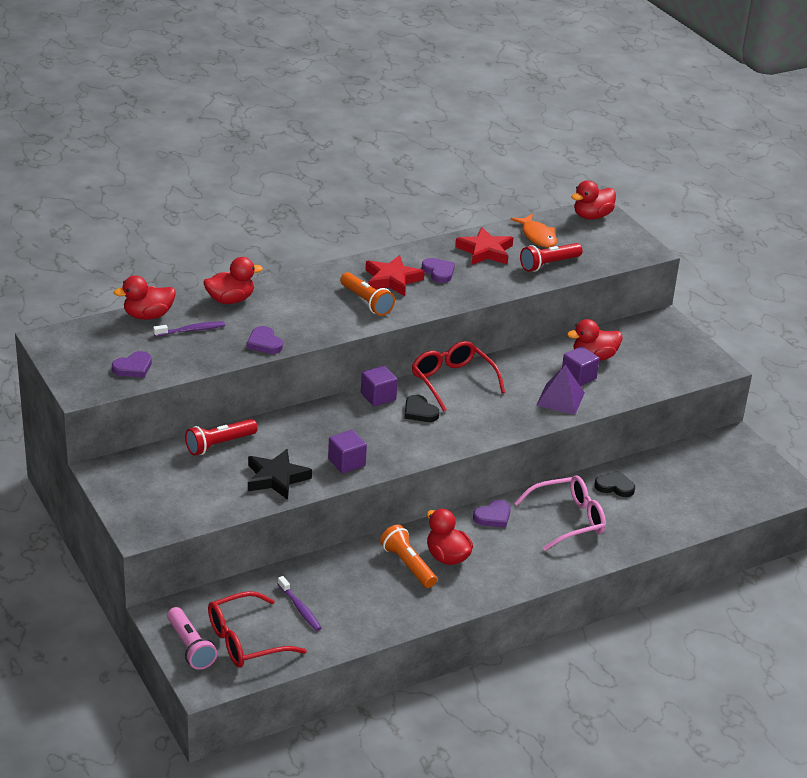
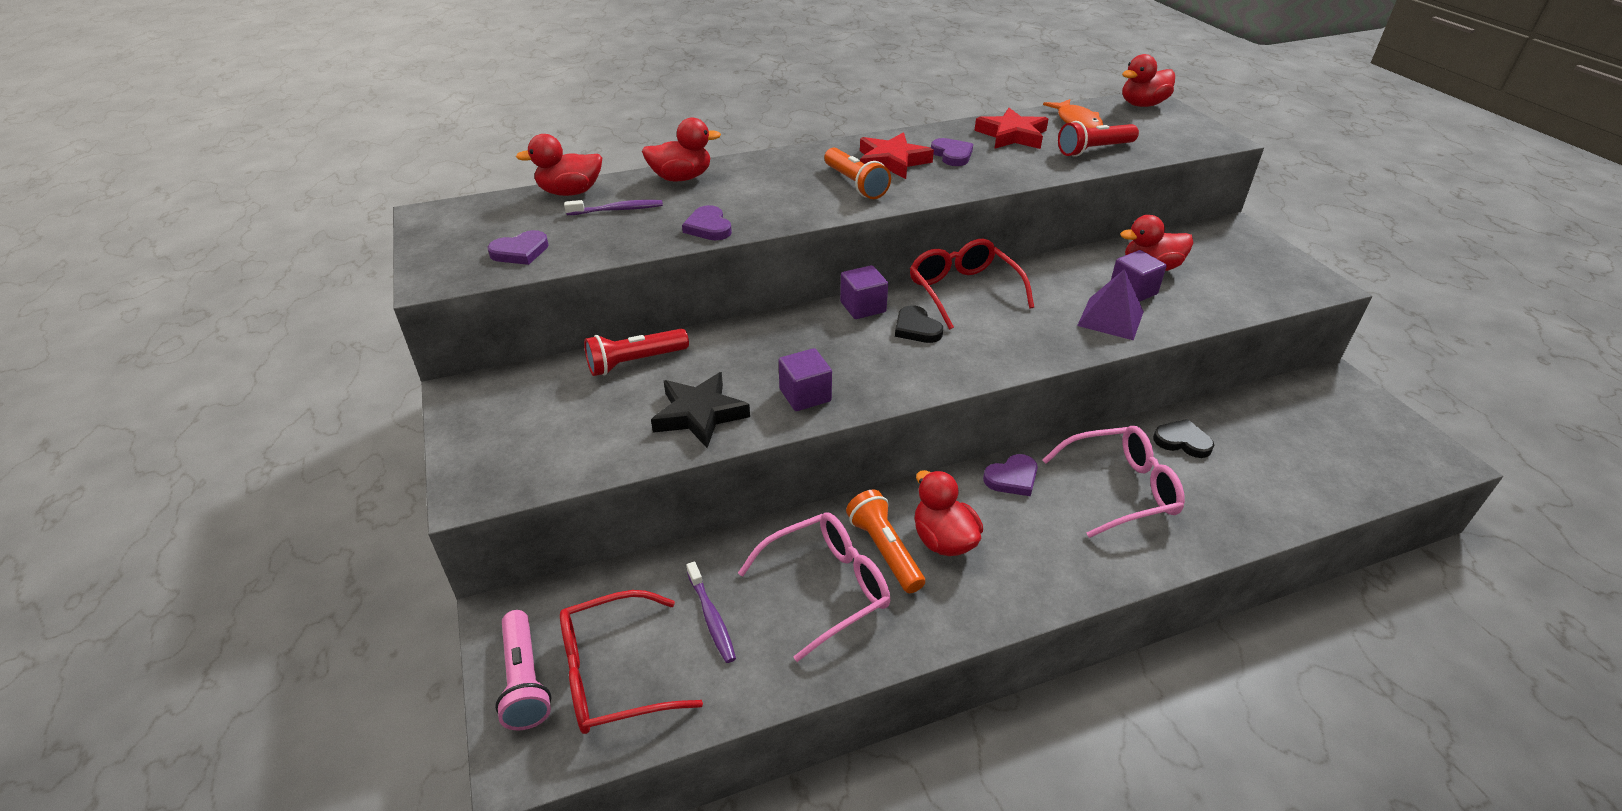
camera: 10 degrees right, 5 degrees up
none -> pink glasses [738,512,890,662]

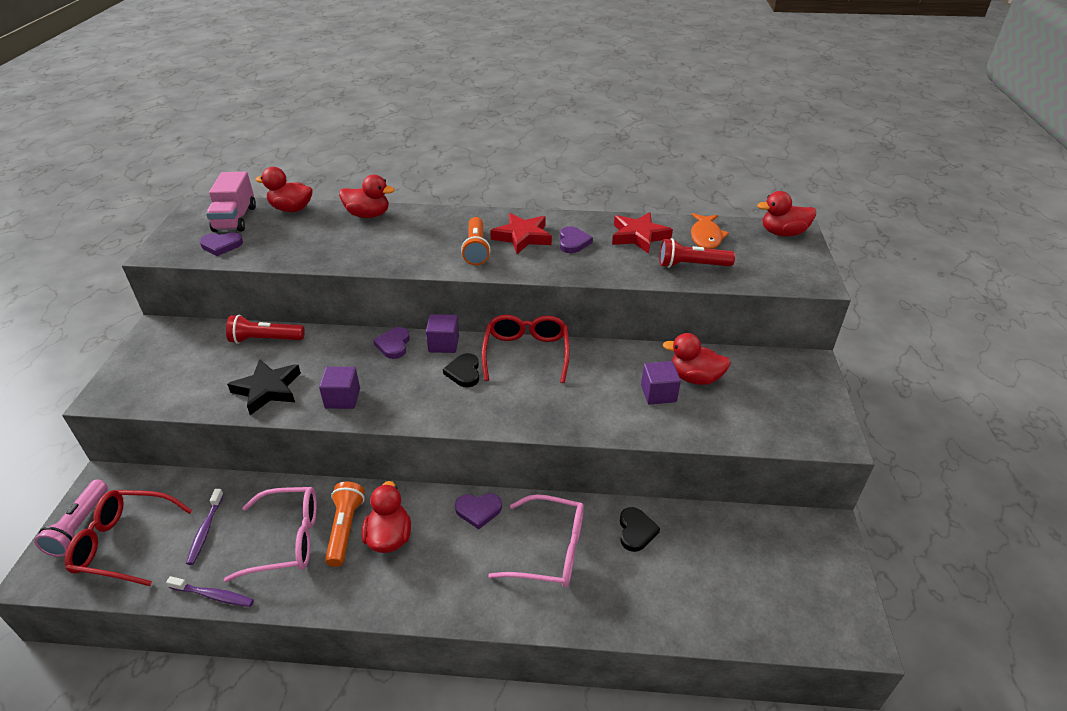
camera: 25 degrees right, 0 degrees up
purple toothbrush [564,200,663,215] -> purple toothbrush moved to [166,576,254,607]
purple heart [682,205,732,240] -> purple heart moved to [373,327,410,359]
purple pyramid [1077,269,1144,340] -> none
black heart [1153,419,1214,458] -> black heart turned 45 degrees clockwise [620,507,660,552]
none -> pink truck [206,172,256,232]

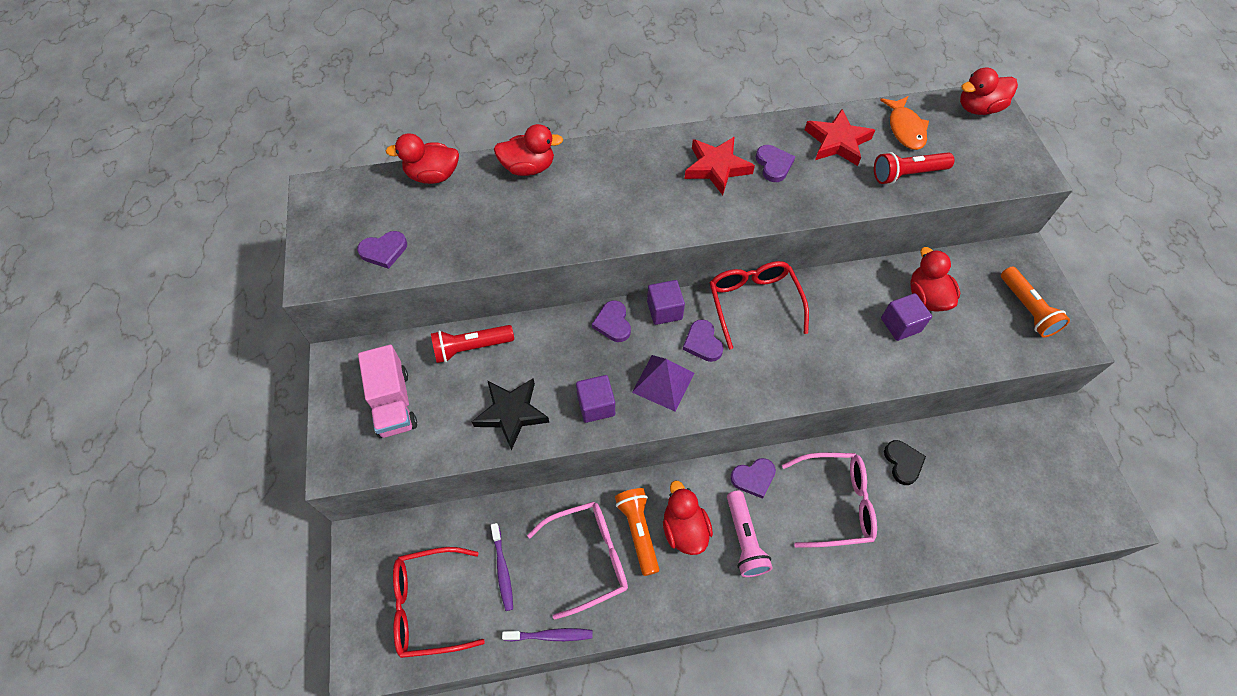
camera: 15 degrees left, 20 degrees up
pink flashlight [34,480,108,557] -> pink flashlight moved to [727,490,773,577]
pink truck [206,172,256,232] -> pink truck moved to [358,345,417,438]
black heart [443,353,479,387] -> purple heart [683,319,723,362]
orange flashlight [461,217,491,265] -> orange flashlight moved to [1001,267,1070,337]
red duck [663,333,731,385] -> red duck turned 75 degrees clockwise [910,247,960,312]
none -> purple pyramid [632,355,694,412]

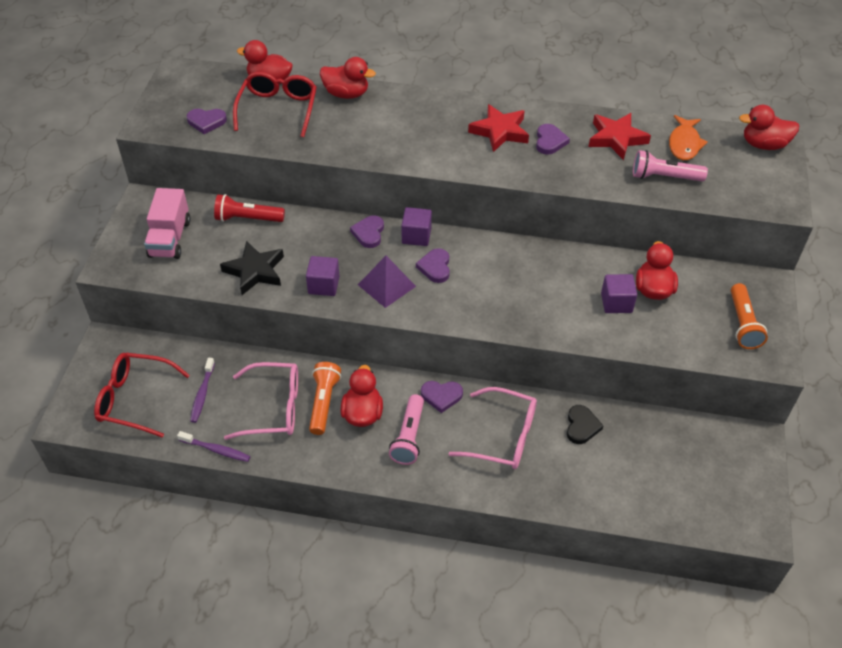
camera: 20 degrees right, 10 degrees down
red glasses [710,261,809,350] -> red glasses moved to [233,72,317,137]
red flashlight [874,152,954,184] -> pink flashlight [633,150,708,181]

